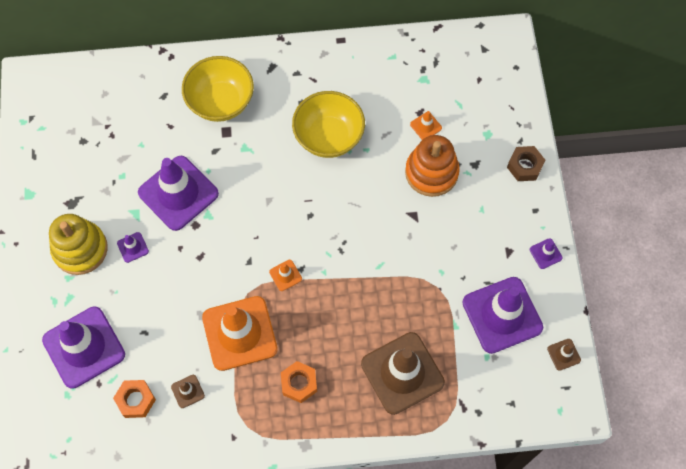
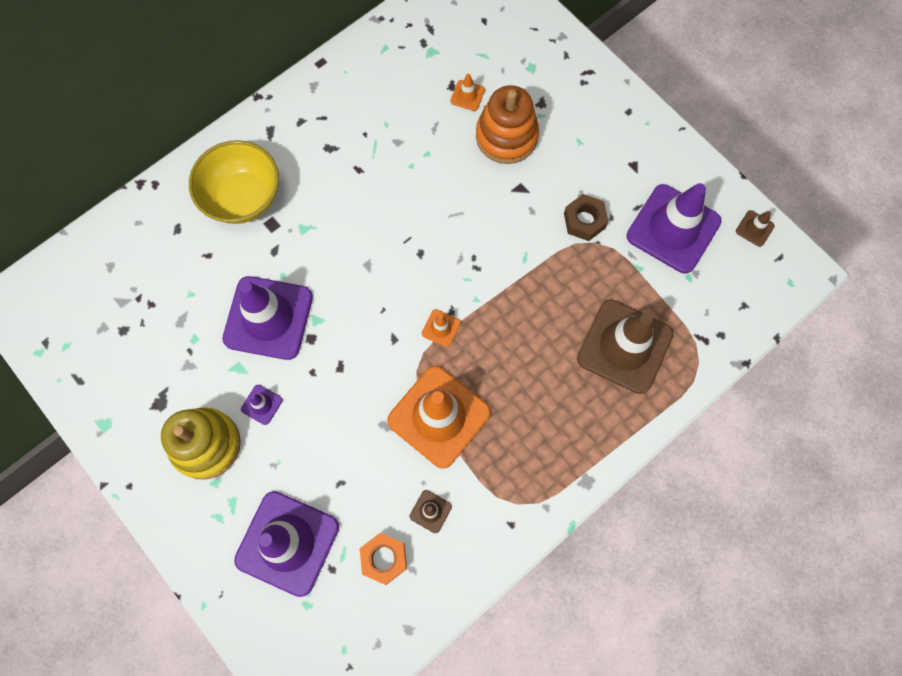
camera: 35 degrees left, 5 degrees up
orange nut [281,361,317,403] -> none
yellow bowl [292,91,365,158] -> none
brown nut [507,146,545,181] -> brown nut moved to [564,194,608,241]
purple traffic cone [530,238,563,269] -> none

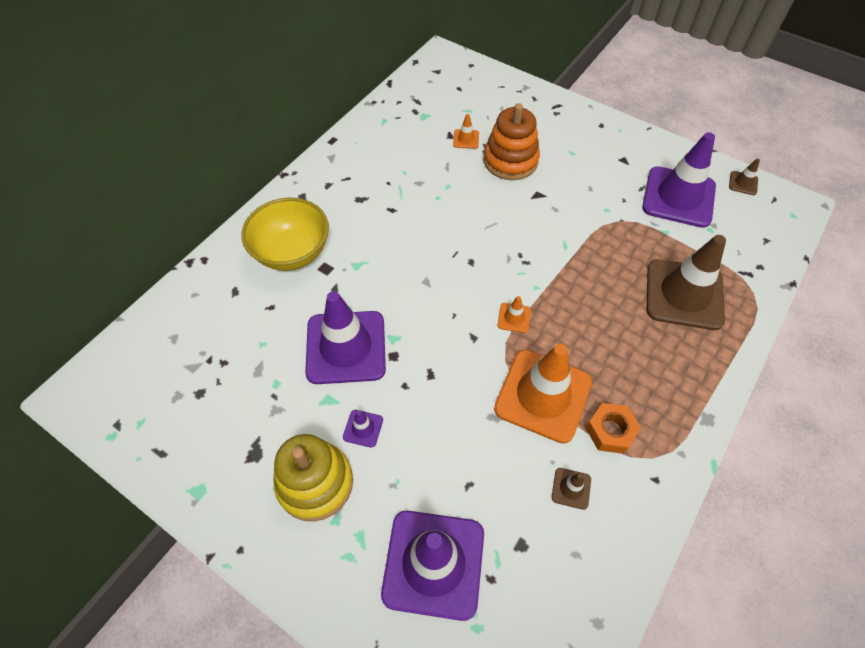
camera: 15 degrees left, 15 degrees down
orange nut [360,533,407,585] -> orange nut moved to [586,403,641,454]
brown nut [564,194,608,241] -> none

